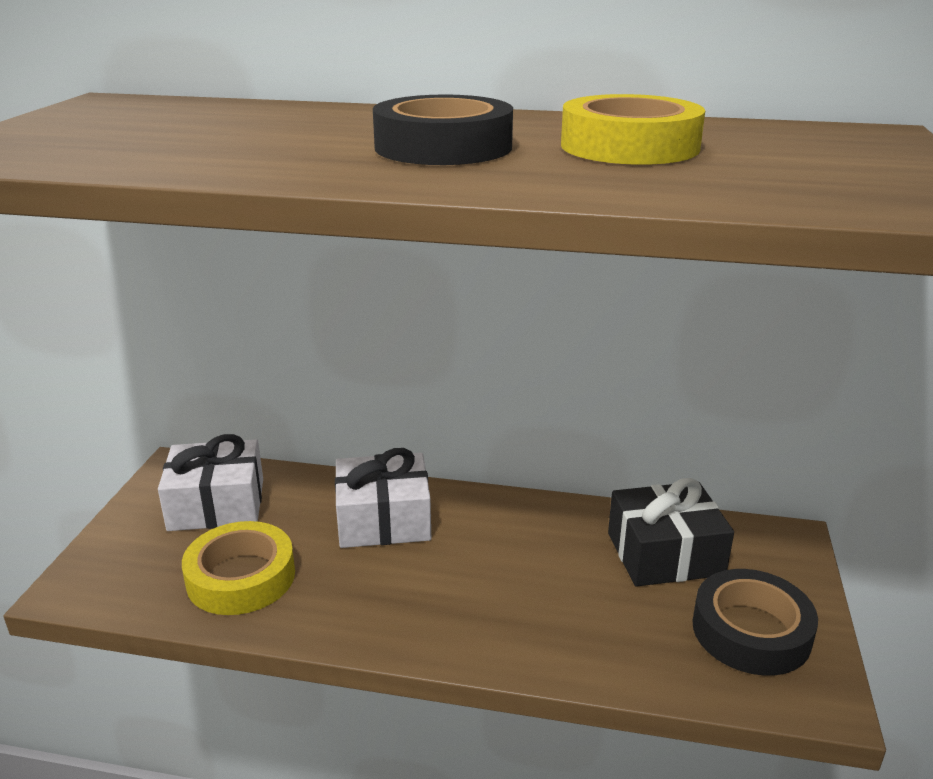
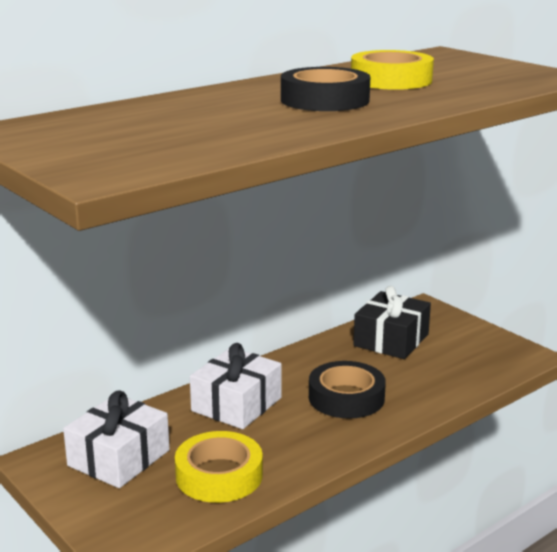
camera: 50 degrees left, 5 degrees down
black tape [693,569,818,676] -> black tape moved to [309,361,386,419]

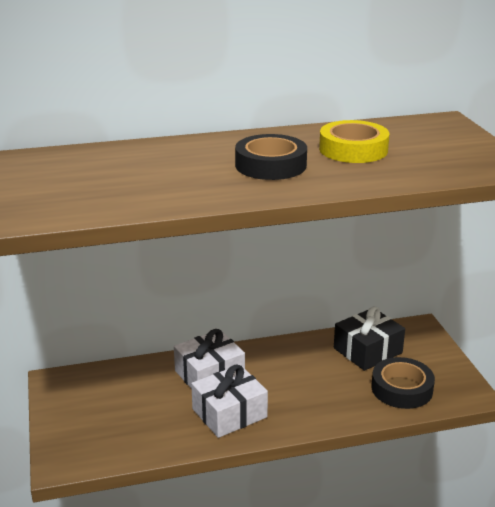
camera: 25 degrees right, 5 degrees up
white gift [63,390,170,488] -> white gift moved to [191,364,268,438]
yellow tape [175,431,263,503] -> none
black tape [309,361,386,419] -> black tape moved to [371,357,435,409]

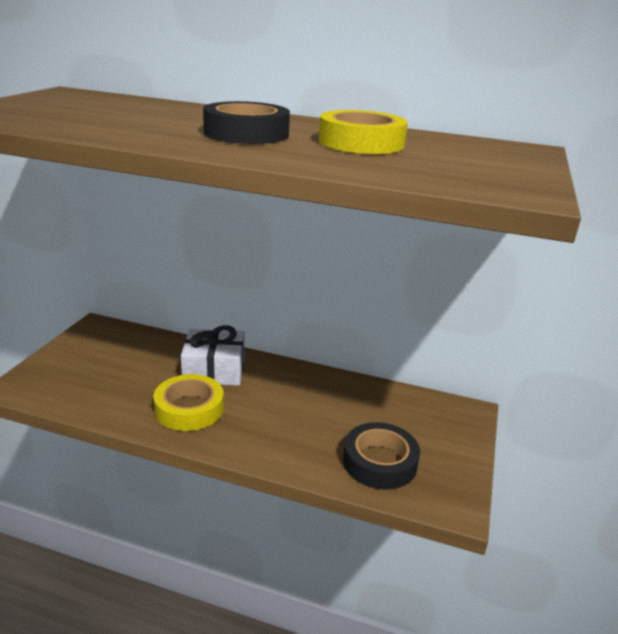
camera: 30 degrees right, 0 degrees up
white gift [191,364,268,438] -> yellow tape [153,374,224,431]
black gift [334,306,405,371] -> none

